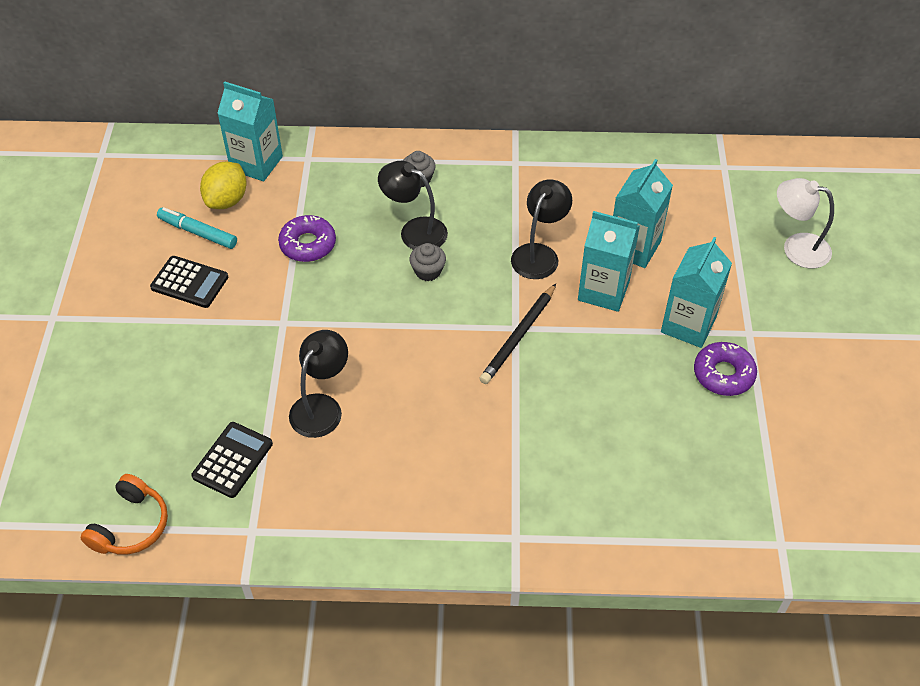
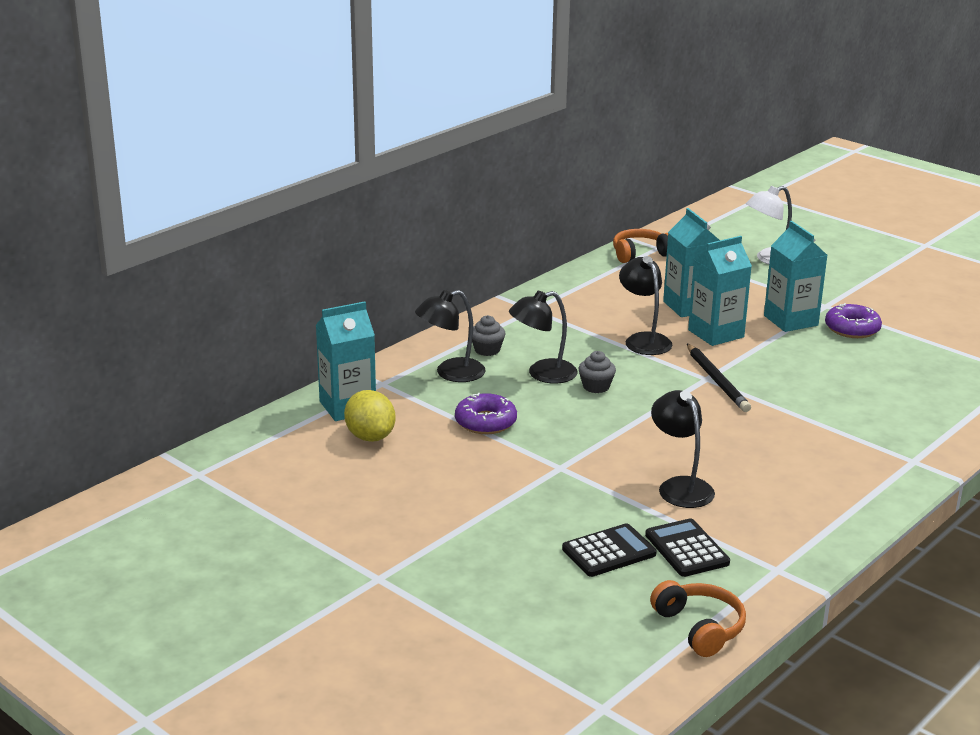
camera: 50 degrees left, 25 degrees down
black calculator [150,256,228,308] -> black calculator moved to [562,523,657,577]
turquoise marker [157,207,237,249] -> none
none -> black lamp [415,290,486,382]
none -> orange headphones [613,229,668,263]

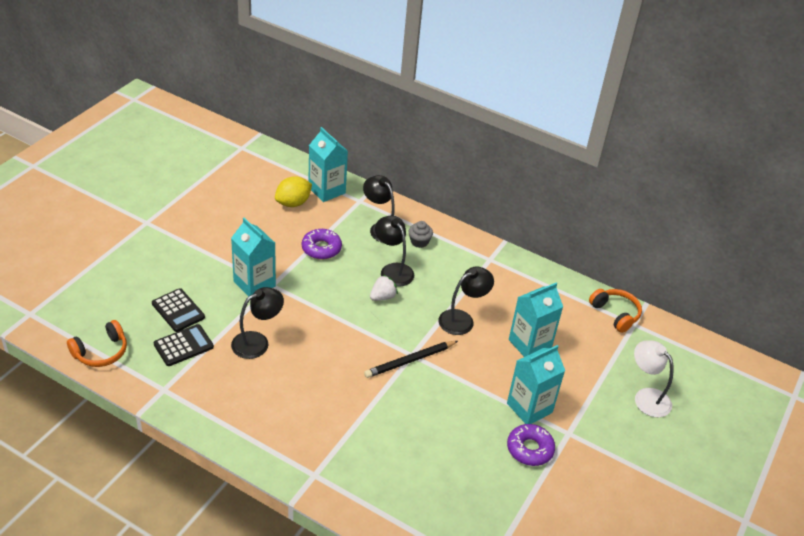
camera: 75 degrees right, 15 degrees up
grey cupcake [578,351,616,393] -> white strawberry [370,274,398,301]
turquoise carton [688,236,752,346] -> turquoise carton moved to [231,218,276,297]

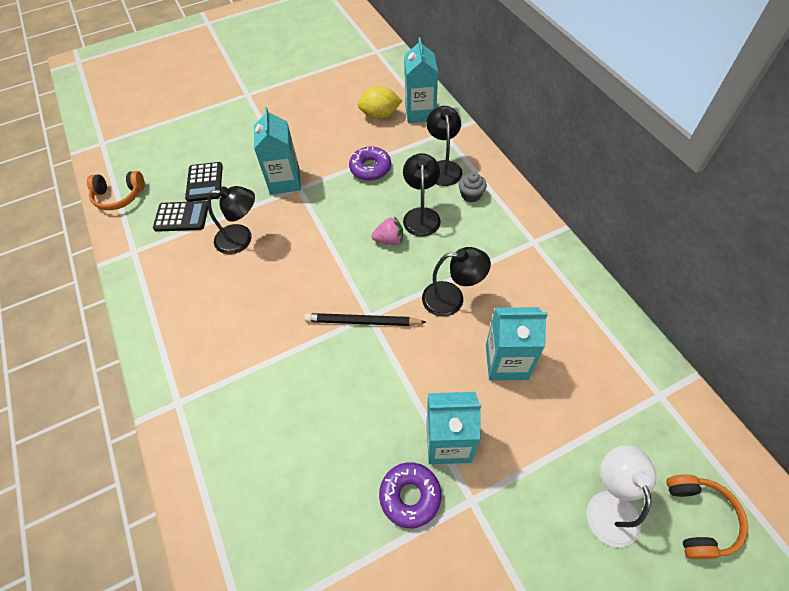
camera: 40 degrees right, 15 degrees up
white strawberry [370,274,398,301] -> pink strawberry [371,216,403,245]
orange headphones [589,289,642,333] -> orange headphones moved to [666,475,748,559]

